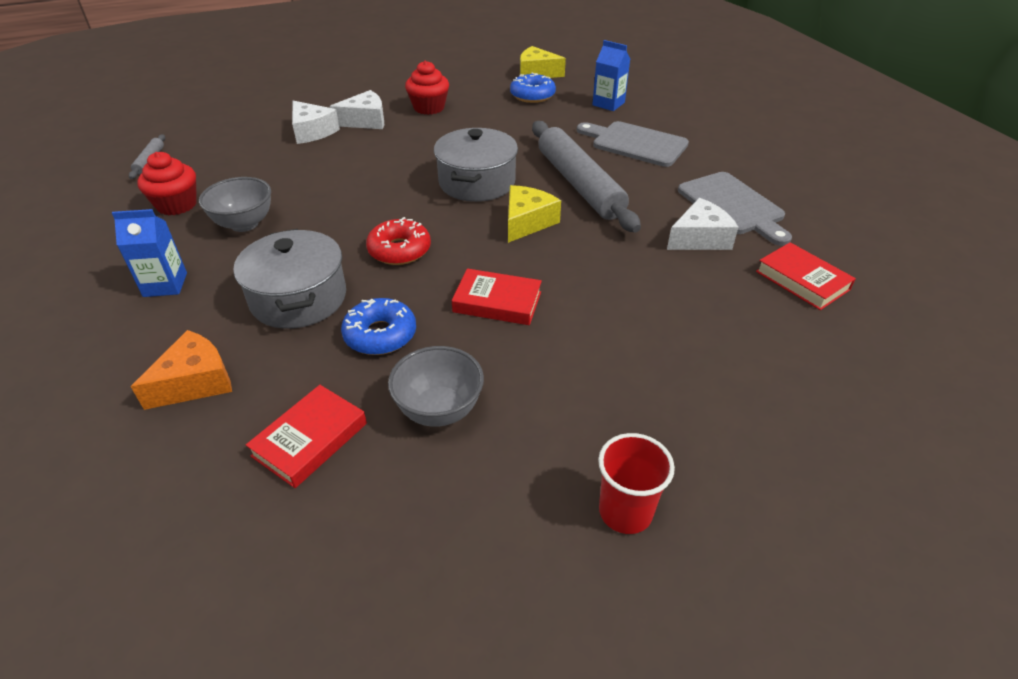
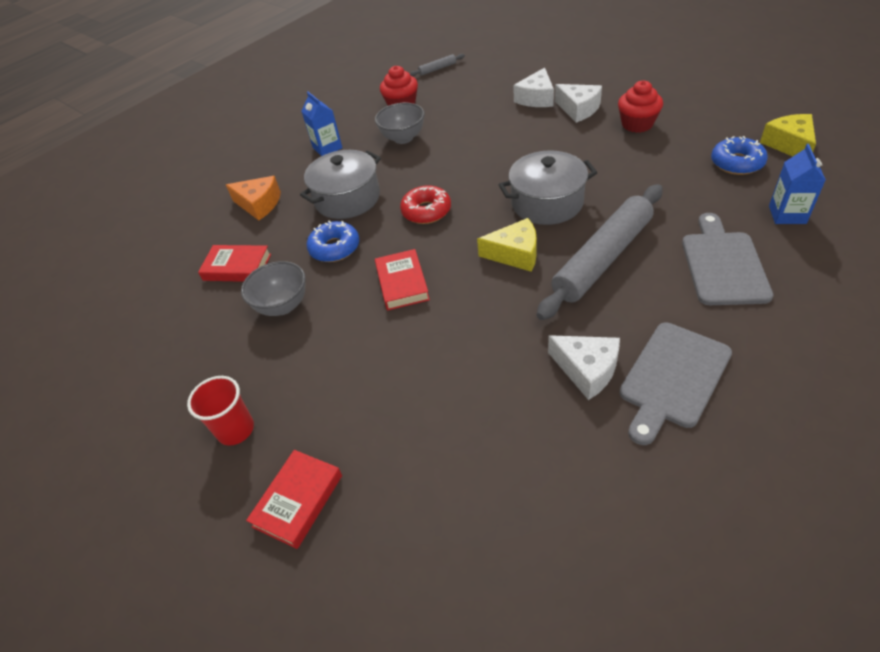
camera: 70 degrees right, 5 degrees up
red book [756,242,856,310] -> red book moved to [246,450,342,549]

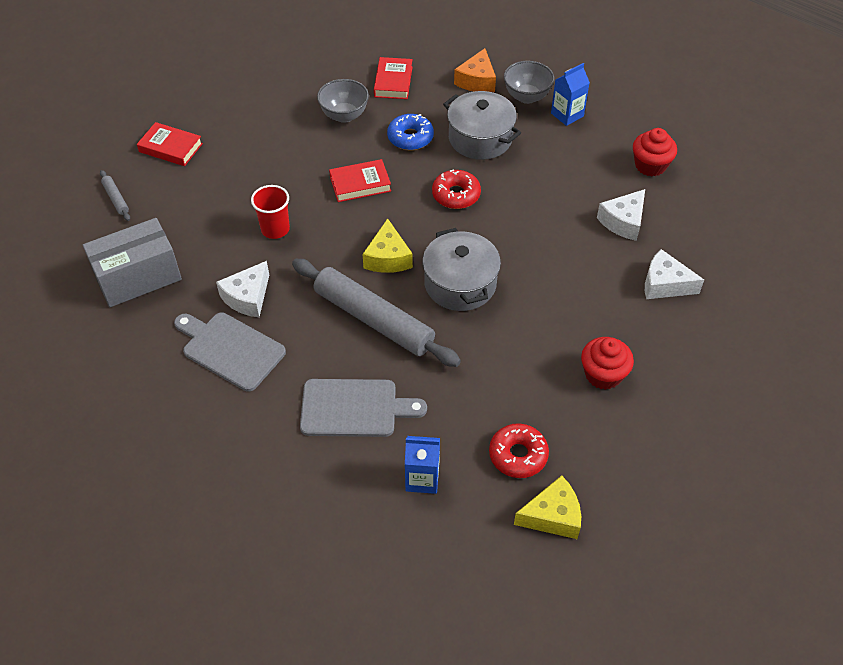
camera: 80 degrees right, 5 degrees up
red cup [187,376,254,446] -> red cup moved to [251,185,290,239]
grey bowl [375,103,425,144] -> grey bowl moved to [504,61,555,104]
grey rolling pin [409,54,465,76] -> grey rolling pin moved to [100,170,130,221]
white cheese [555,84,602,123] -> white cheese moved to [597,189,645,241]
blue donut [711,136,768,175] -> red donut [489,423,549,478]
none -> grey box [83,218,182,307]

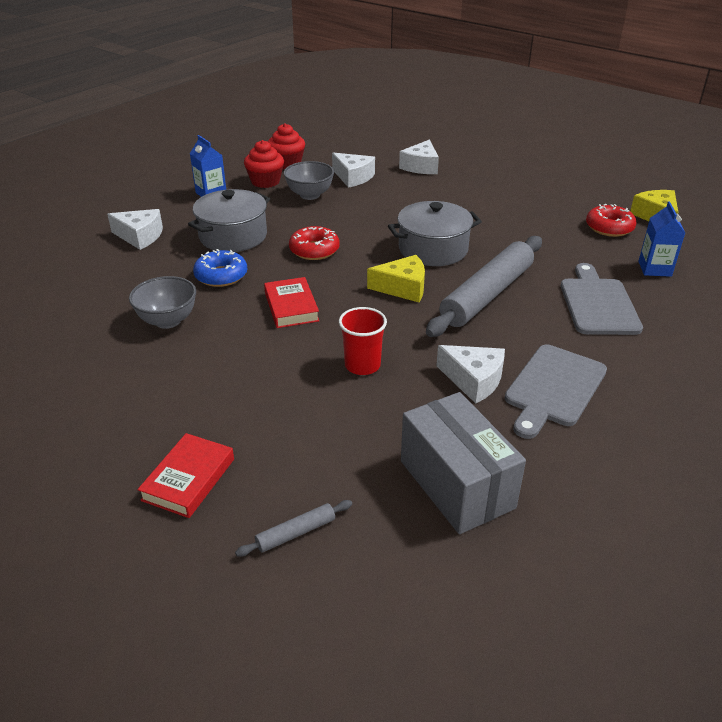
camera: 90 degrees left, 15 degrees down
red book [374,57,413,99] -> none
orange cheese [454,48,496,92] -> white cheese [107,209,163,250]
grey bowl [504,61,555,104] -> grey bowl moved to [284,161,334,200]
red cupcake [581,337,634,390] -> red cupcake moved to [244,140,284,188]

